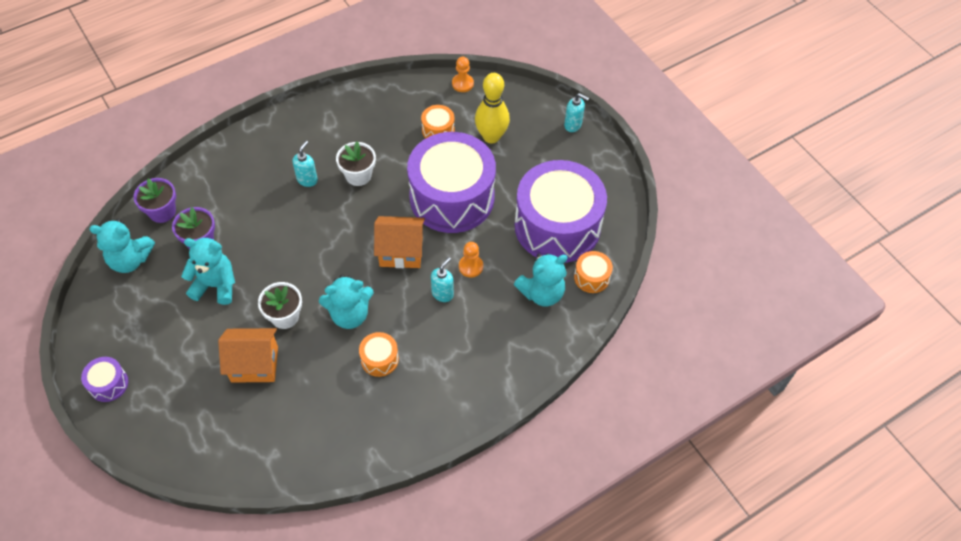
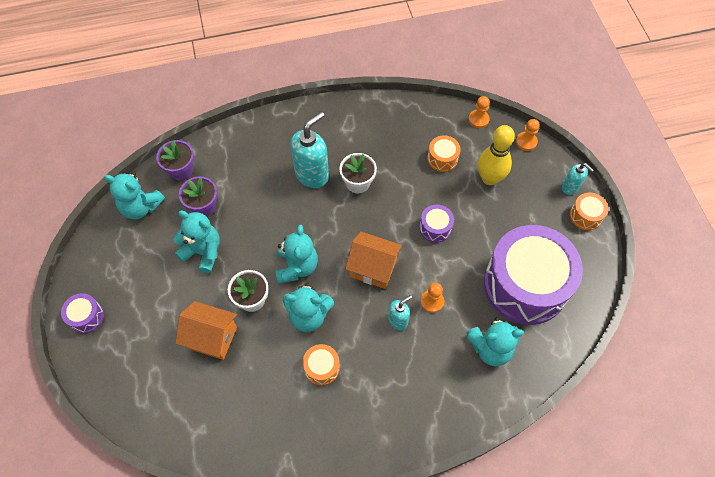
camera: 20 degrees right, 5 degrees up
turquoise soap dispenser [292,141,318,187] -> turquoise soap dispenser [290,112,329,188], size x1.86
purple drum [407,132,496,233] -> purple drum [419,205,454,243], size x0.40
orange drum [574,251,613,293] -> orange drum moved to [570,193,608,230]
none -> turquoise teddy bear [276,225,318,283]
none -> orange pawn [516,119,540,151]

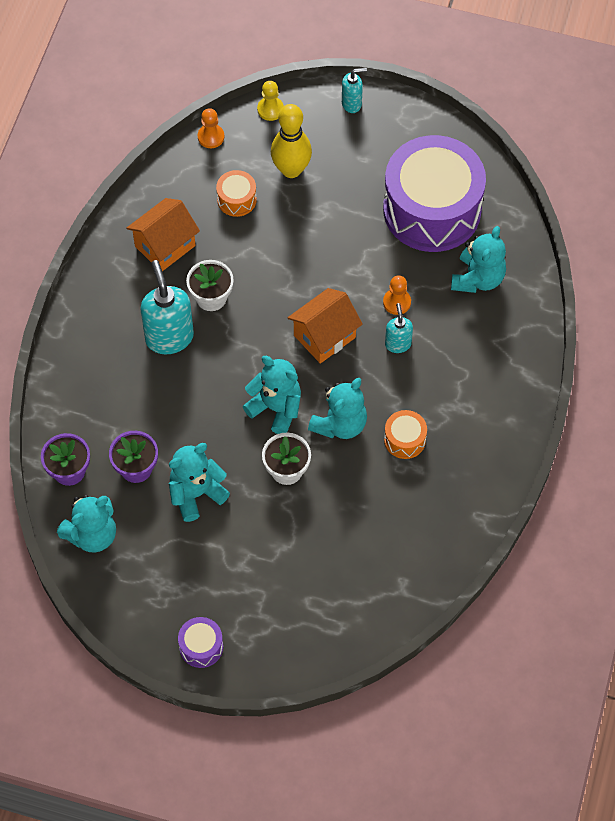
camera: 60 degrees left, 0 degrees up
orange house [175,301,237,360] -> orange house moved to [126,198,200,271]
purple drum [419,205,454,243] -> none
orange pawn [516,119,540,151] -> yellow pawn [257,81,284,121]
orange drum [570,193,608,230] -> none

